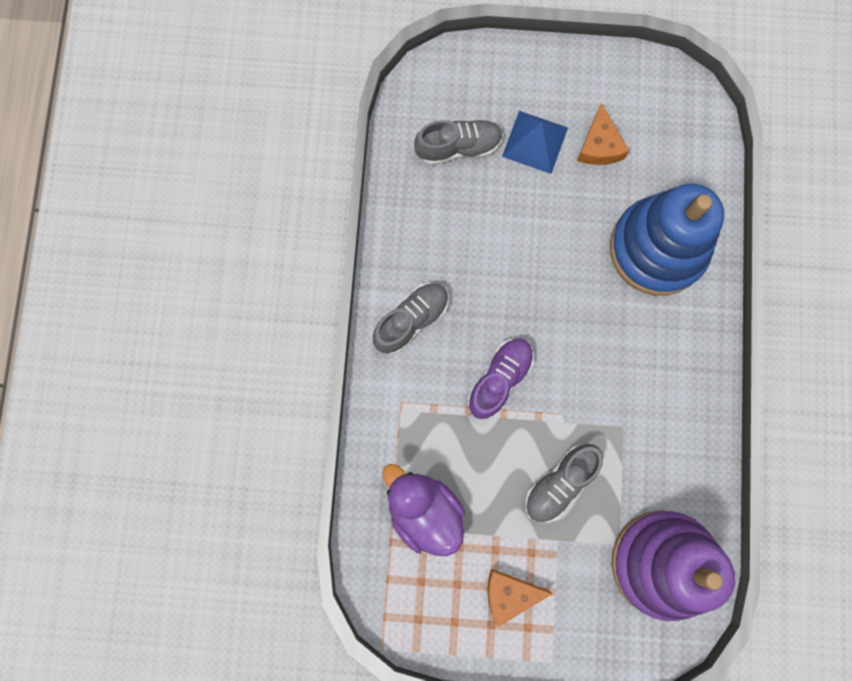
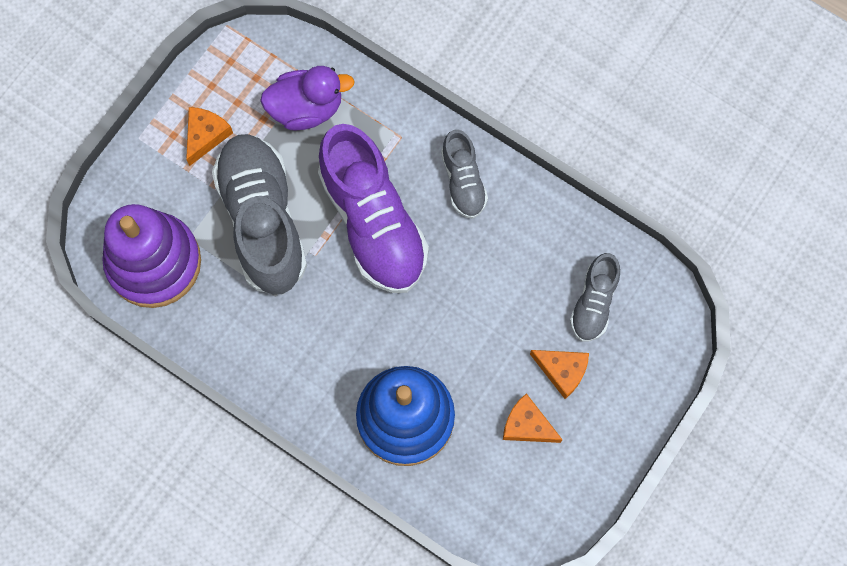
camera: 120 degrees right, 5 degrees down
purple shoe [468,338,534,419] -> purple shoe [318,124,429,293], size x1.96
blue pyramid [502,111,568,174] -> orange cheese [530,350,589,399]
grey shoe [525,444,603,523] -> grey shoe [212,134,307,295], size x1.96

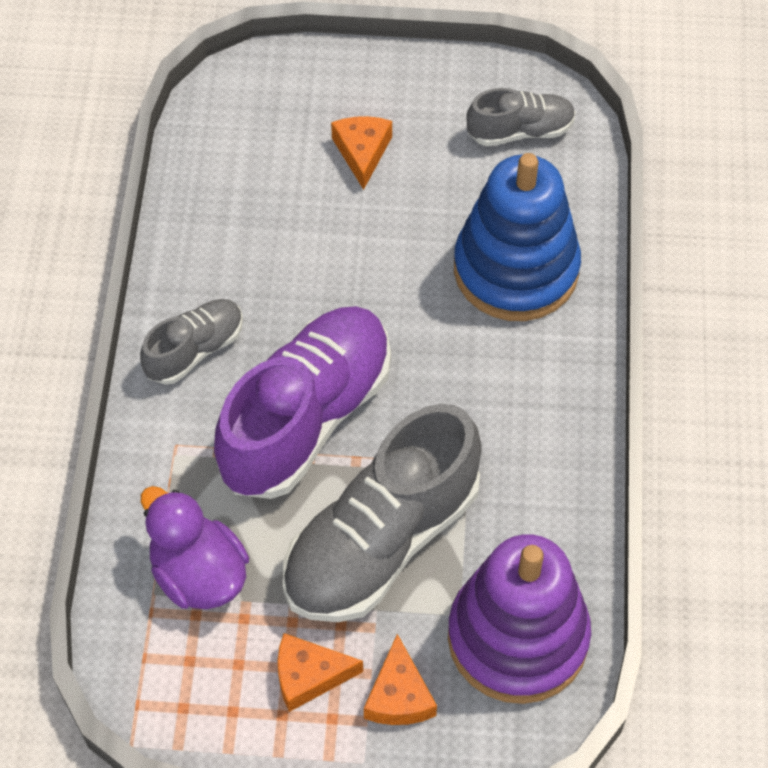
camera: 120 degrees left, 15 degrees down
orange cheese [503,393,563,443] -> orange cheese moved to [364,634,437,725]
grey shoe [570,253,620,342] -> grey shoe moved to [467,88,576,146]

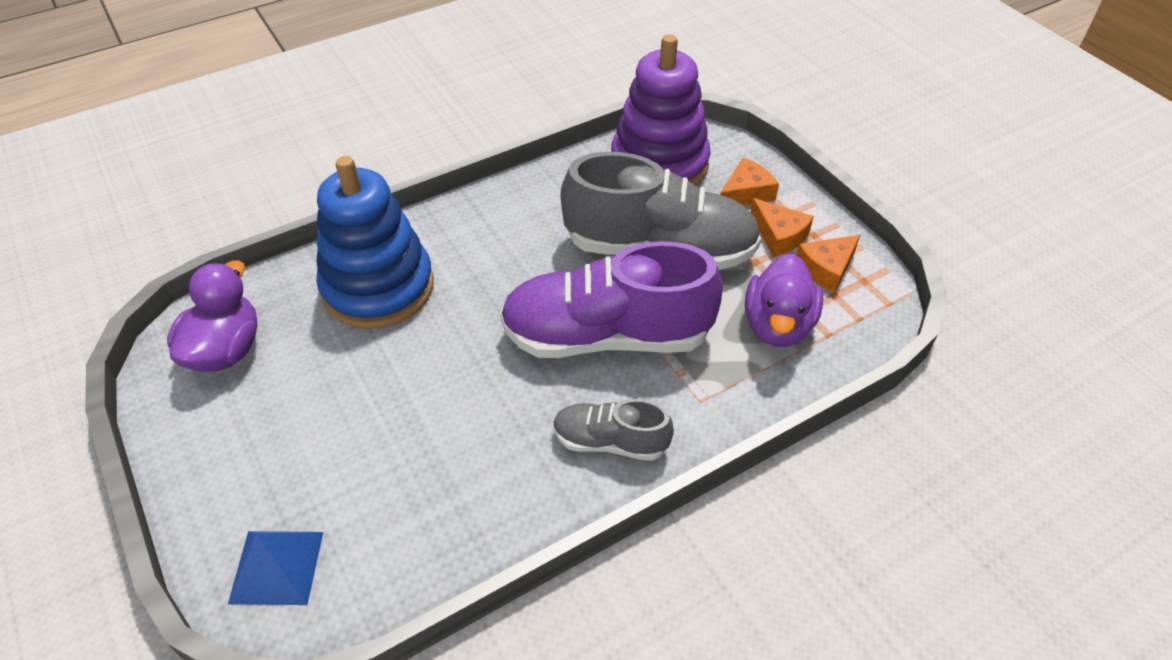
camera: 125 degrees left, 10 degrees down
orange cheese [331,116,392,190] -> orange cheese moved to [796,235,860,292]
grey shoe [467,88,576,146] -> purple duck [167,260,257,372]
none -> blue pyramid [228,531,323,605]

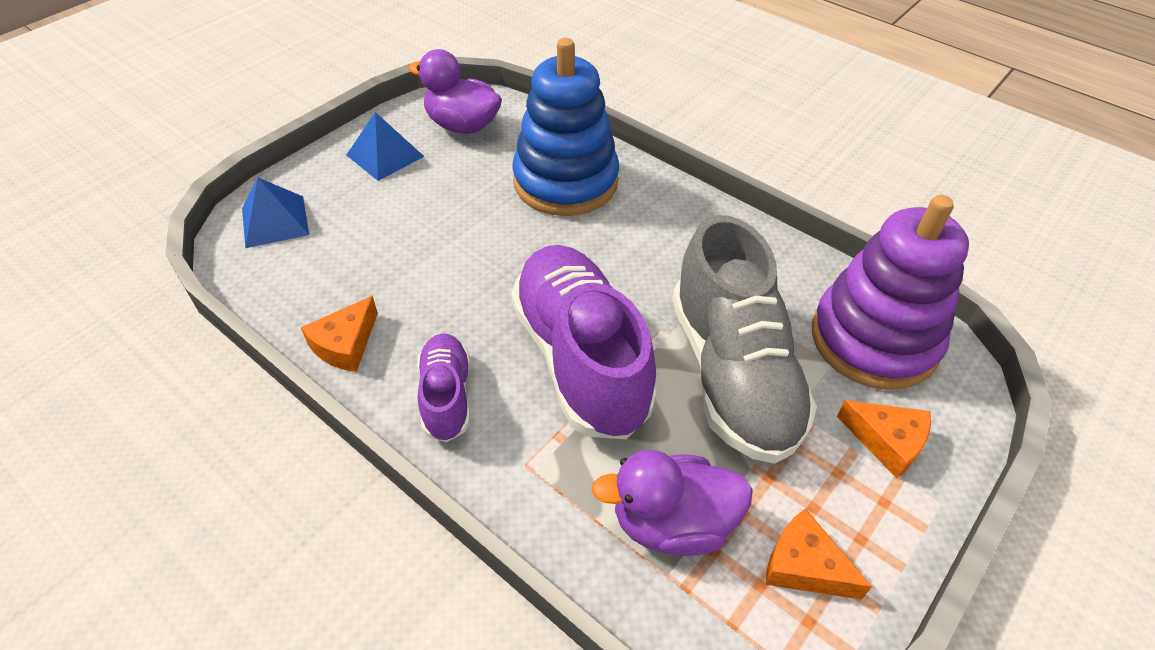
camera: 70 degrees right, 0 degrees up
purple duck [167,260,257,372] -> purple duck turned 150 degrees counterclockwise [408,49,502,134]
grey shoe [553,399,674,461] -> purple shoe [417,333,470,442]
orange cheese [750,198,814,257] -> orange cheese moved to [301,296,378,372]
none -> blue pyramid [346,112,424,181]

